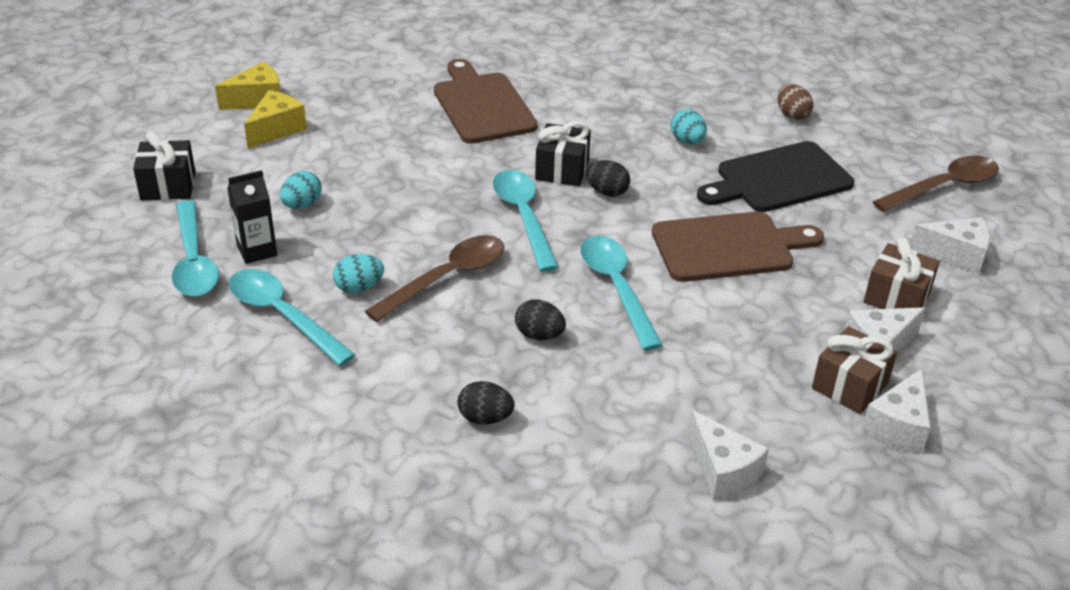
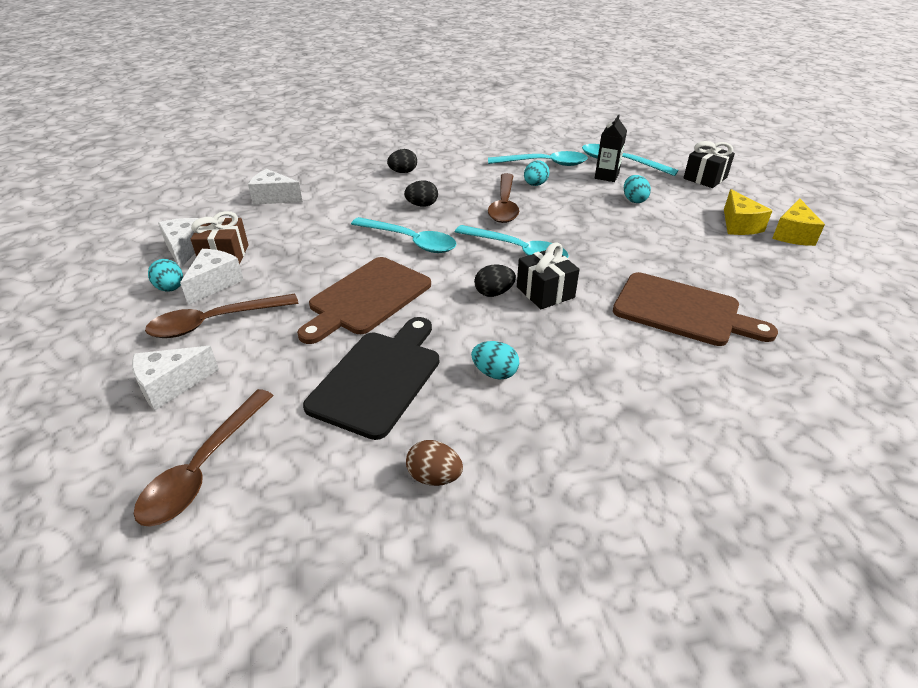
camera: 140 degrees right, 0 degrees up
brown gift [864,238,940,309] -> brown spoon [145,293,298,338]
none -> turquoise egg [148,259,183,292]

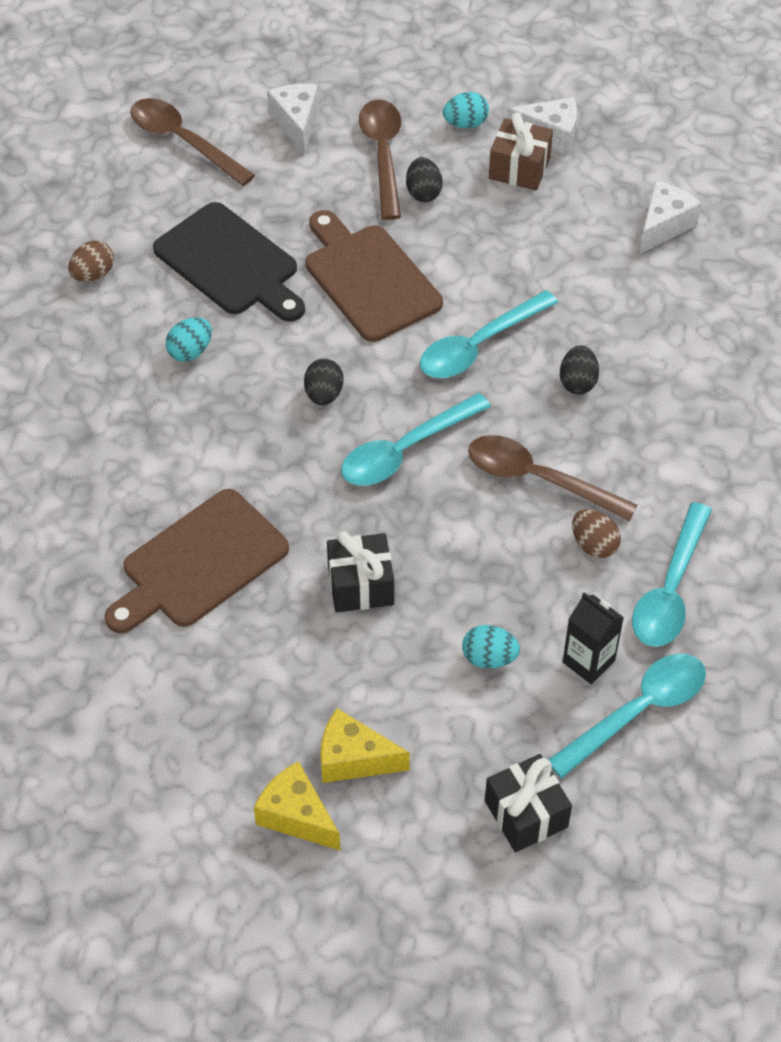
camera: 110 degrees right, 15 degrees up
white cheese [180,249,244,305] -> none
black egg [387,149,417,173] -> black egg moved to [406,157,443,202]
black gift [517,242,579,309] -> black gift moved to [327,531,394,612]
turquoise egg [524,160,550,186] -> brown egg [572,509,621,558]

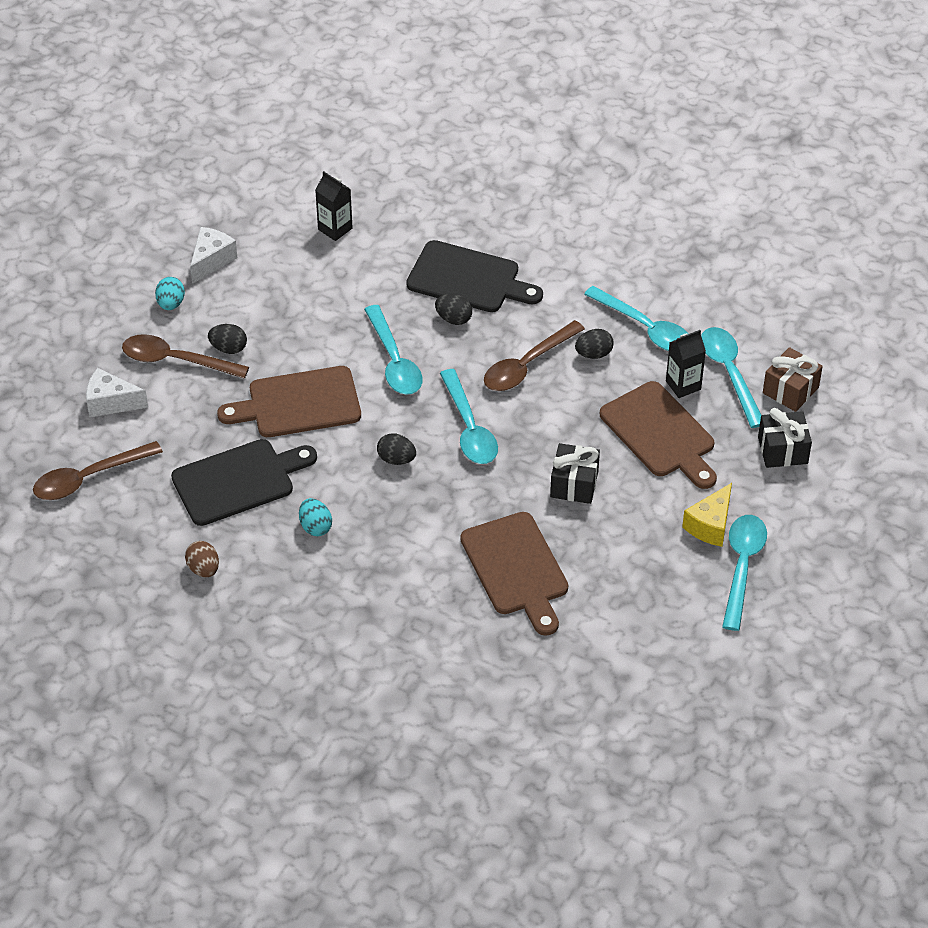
camera: 70 degrees left, 5 degrees down
yellow cheese [254,761,340,850] -> turquoise spoon [722,515,767,631]
turquoise egg [462,625,520,669] -> brown cutting board [600,381,717,489]
brown gift [489,112,553,190] -> brown gift moved to [763,347,823,412]
brown egg [572,509,621,558] -> black egg [575,329,614,359]
white cheese [640,180,702,254] -> black carton [315,171,352,241]
none -> black cutting board [406,240,543,312]

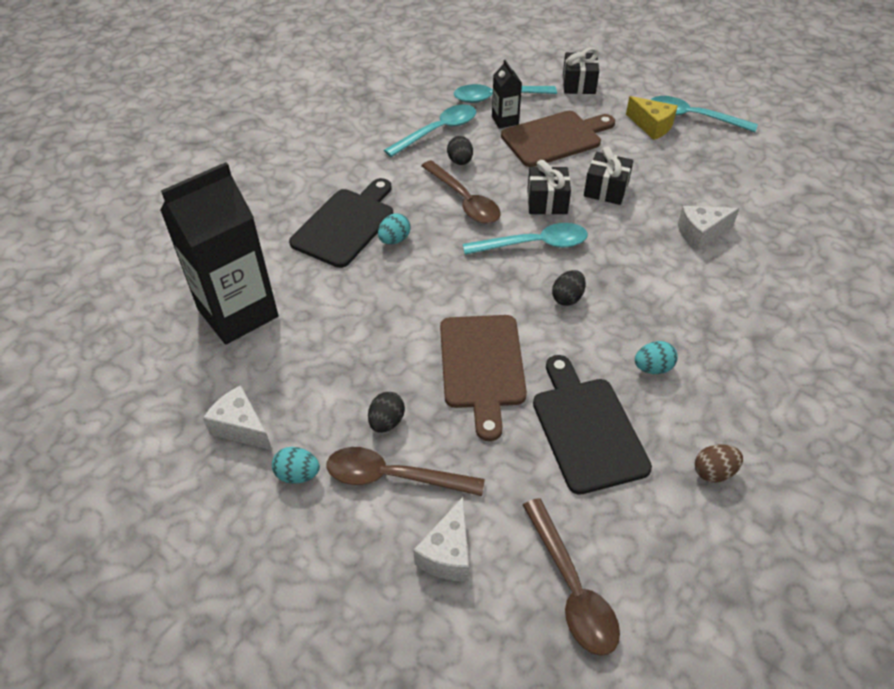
camera: 80 degrees left, 0 degrees up
brown spoon [122,334,249,379] -> brown spoon turned 75 degrees clockwise [326,447,485,496]
black carton [315,171,352,241] -> black carton [160,162,278,344], size x2.23
turquoise spoon [364,305,423,395] -> none
black egg [435,294,472,325] -> turquoise egg [378,214,411,244]
brown cutting board [460,512,568,636] -> white cheese [678,206,740,251]
brown gift [763,347,823,412] -> none
none -> black gift [527,160,571,215]

